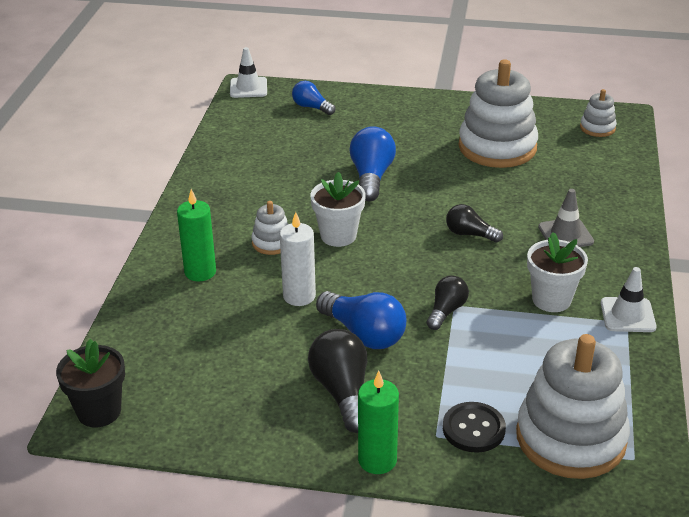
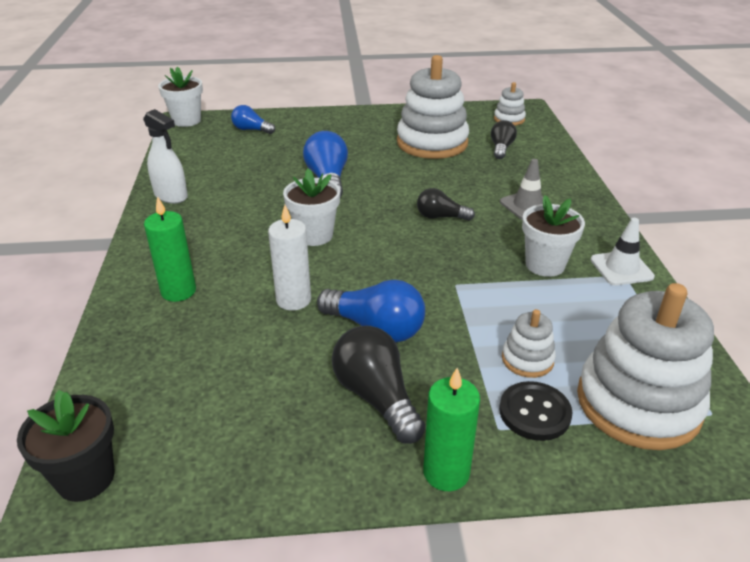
camera: 15 degrees left, 0 degrees up
white traffic cone [230,47,267,98] -> white flower pot [158,67,203,127]
white stacking toy [251,201,288,255] -> white stacking toy moved to [502,309,556,378]
black light bulb [427,275,469,330] -> black light bulb moved to [491,120,517,159]
none -> white spray bottle [143,109,188,204]

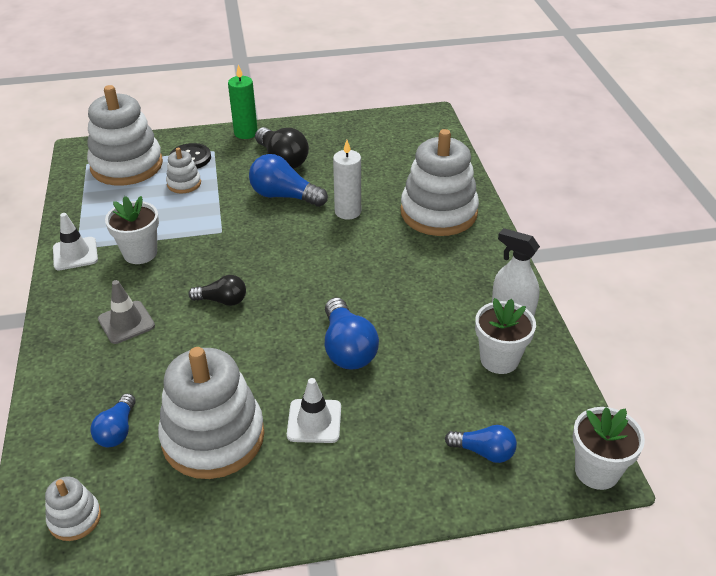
camera: 175 degrees right, 5 degrees up
black flower pot [17,390,115,502] -> none
green candle [144,196,196,302] -> white stacking toy [401,129,479,236]
white flower pot [283,169,340,246] -> white flower pot moved to [475,298,536,374]
black light bulb [491,120,517,159] -> blue light bulb [90,393,136,447]
none -> white traffic cone [287,378,341,443]

